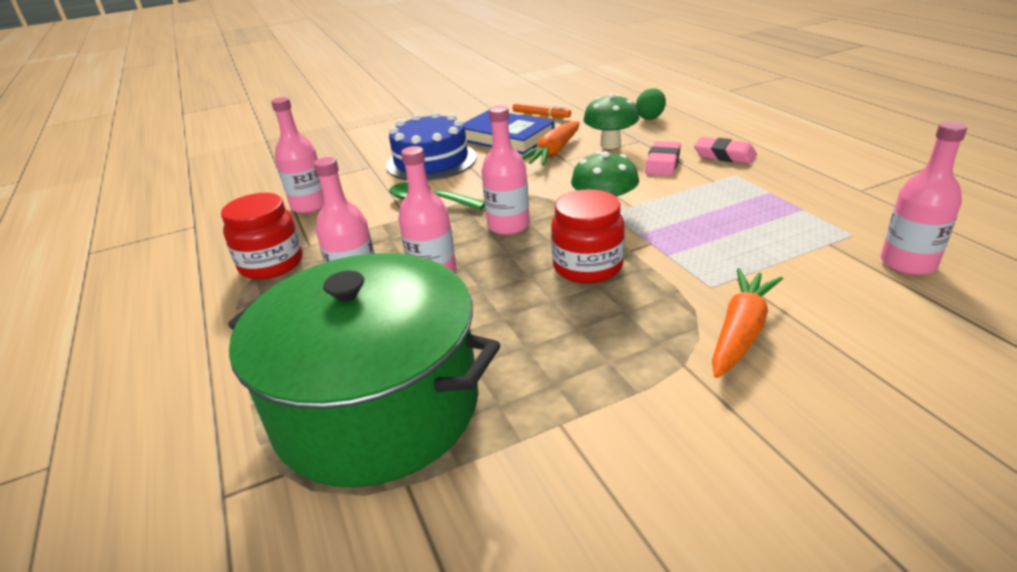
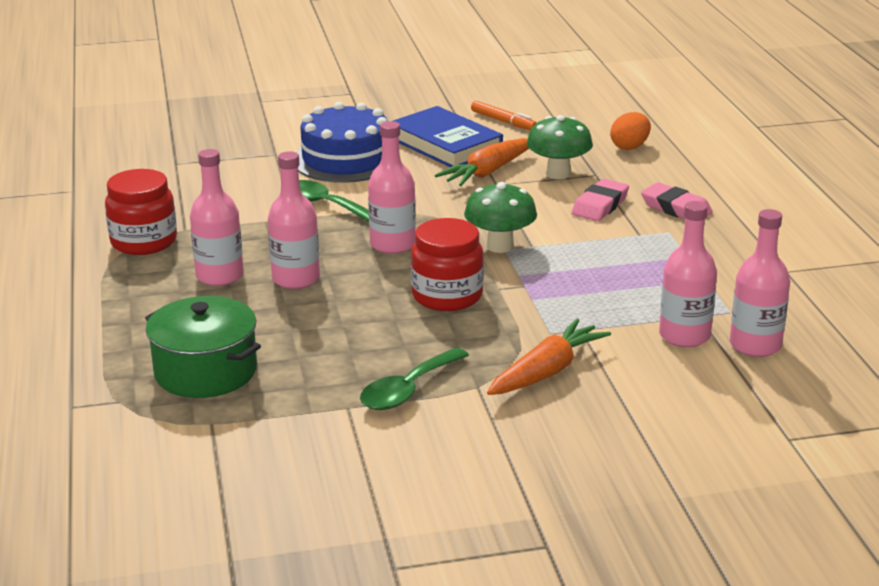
camera: 10 degrees right, 5 degrees down
green pot [228,253,500,487] -> green pot [145,296,261,398], size x0.57
pink bottle [271,97,324,213] -> pink bottle moved to [659,201,717,347]
green egg [636,88,666,120] -> orange egg [610,112,651,150]
none -> green spoon [360,347,469,410]

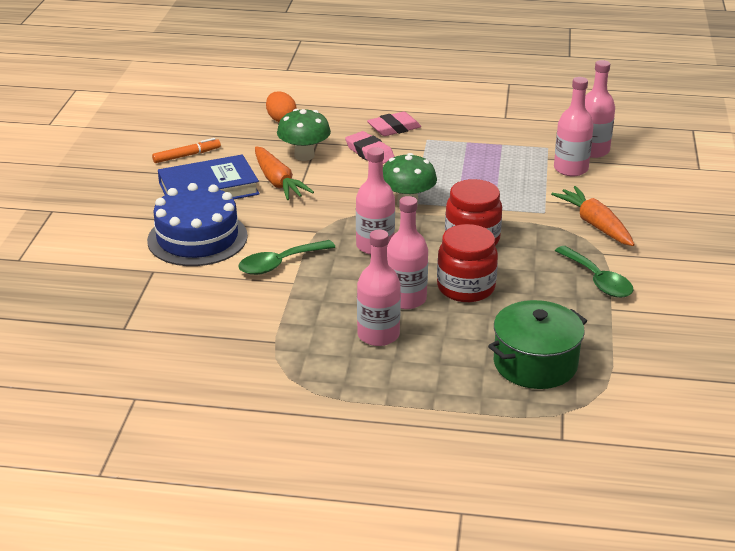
camera: 70 degrees left, 5 degrees up
red jar [105,169,177,255] -> red jar moved to [437,224,498,302]

